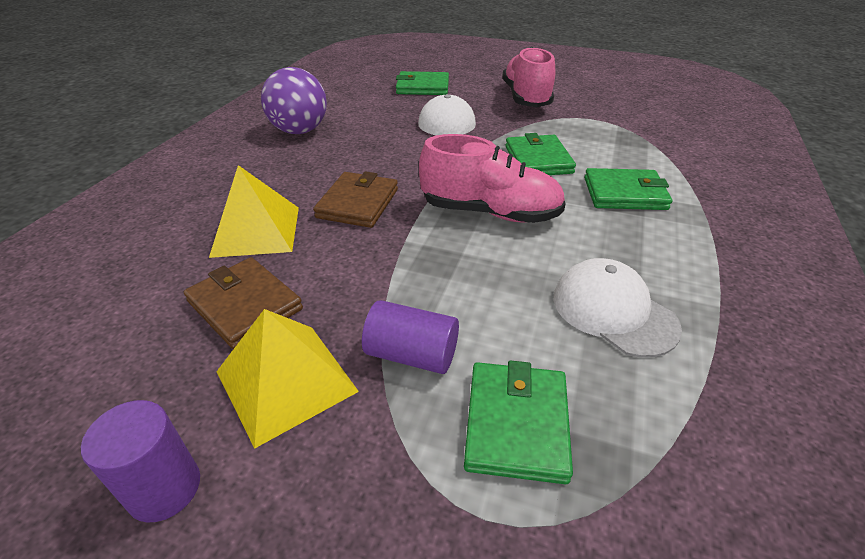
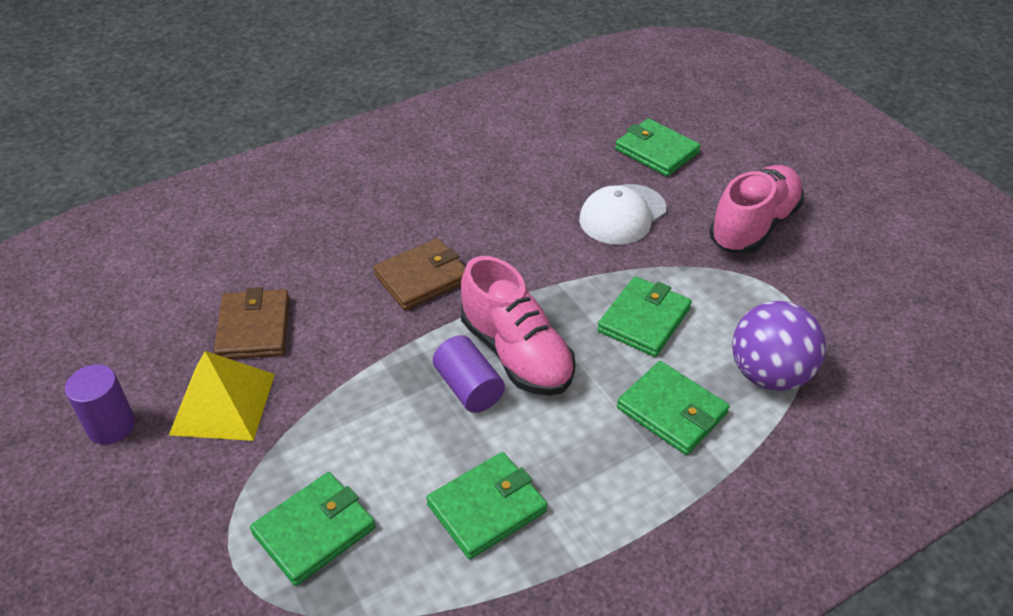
camera: 40 degrees right, 5 degrees up
yellow pyramid [209,165,299,258] -> none
purple ball [261,67,327,134] -> purple ball moved to [732,301,826,391]
purple cylinder [362,300,459,374] -> purple cylinder moved to [433,335,505,413]
white cap [553,258,682,357] -> green wallet [426,452,547,559]

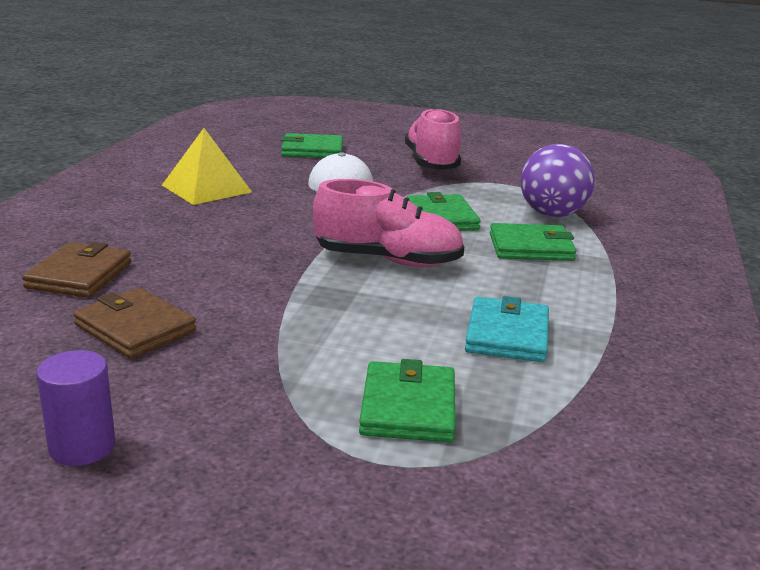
camera: 45 degrees left, 20 degrees down
yellow pyramid [169,351,275,441] -> yellow pyramid moved to [162,128,252,205]
brown wallet [373,238,466,310] -> brown wallet moved to [22,242,131,298]
green wallet [426,452,547,559] -> turquoise wallet [465,296,549,362]
purple cylinder [433,335,505,413] -> none

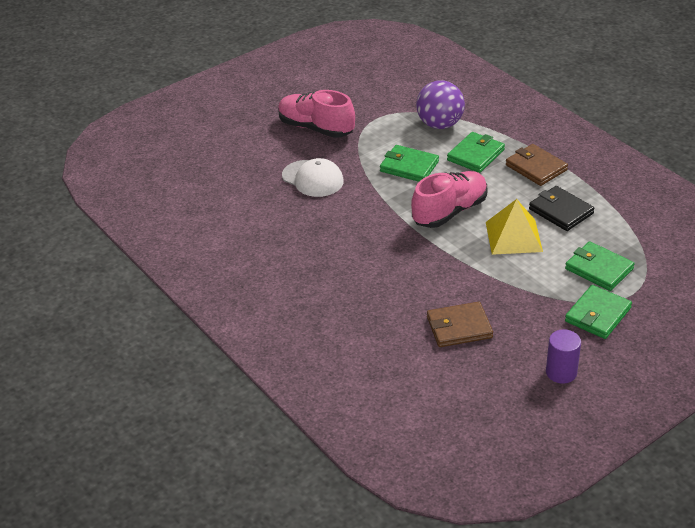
camera: 50 degrees left, 15 degrees up
brown wallet [22,242,131,298] -> brown wallet moved to [506,144,568,186]
yellow pyramid [162,128,252,205] -> yellow pyramid moved to [486,199,543,255]
green wallet [281,133,343,158] -> green wallet moved to [565,285,632,339]
turquoise wallet [465,296,549,362] -> black wallet [529,186,595,231]

